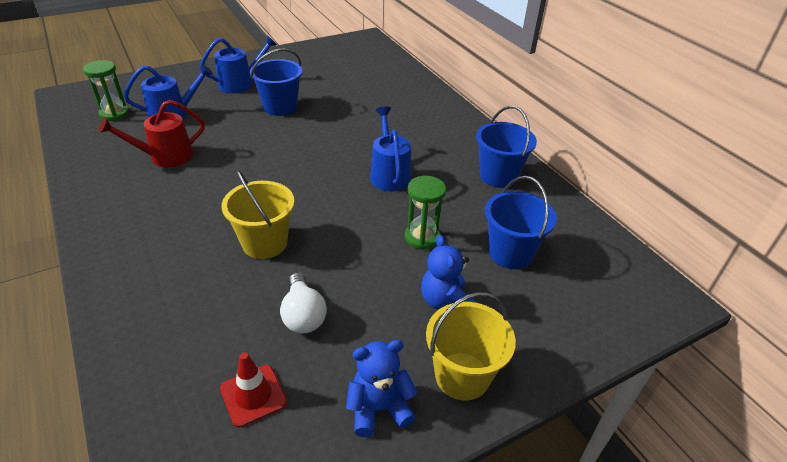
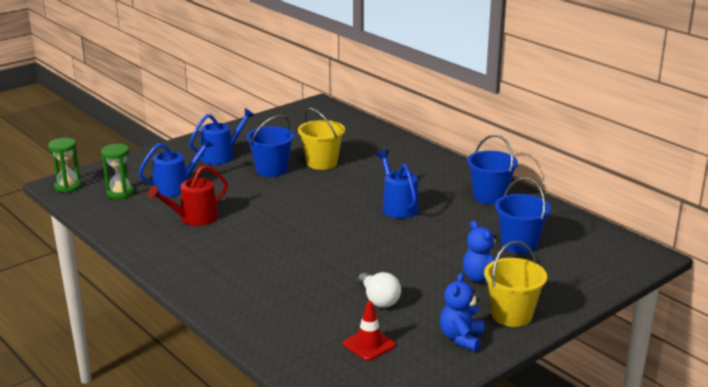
camera: 10 degrees left, 15 degrees down
yellow bucket [222,170,295,259] -> yellow bucket moved to [298,108,345,170]
blue teddy bear [346,340,417,437] -> blue teddy bear turned 45 degrees counterclockwise [440,273,484,351]
green hourglass [405,176,446,250] -> green hourglass moved to [48,138,82,193]

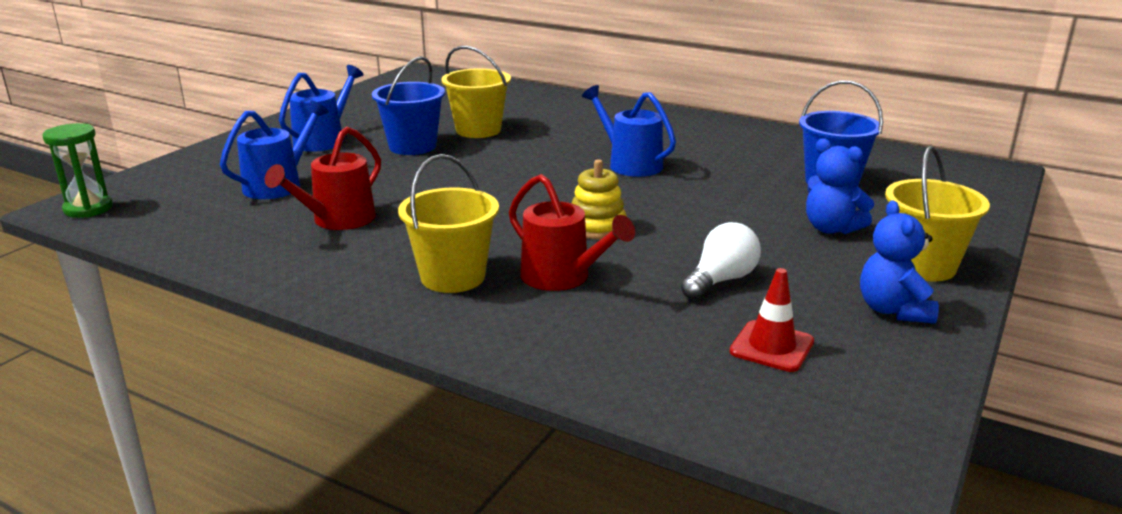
camera: 20 degrees left, 0 degrees up
green hourglass [101,144,134,199] -> none
white light bulb [358,272,401,308] -> white light bulb turned 90 degrees counterclockwise [681,222,761,300]
blue bucket [467,135,518,205] -> none
none -> yellow bucket [398,154,499,293]
none -> red watering can [509,174,635,291]
none -> yellow stacking toy [572,159,627,239]

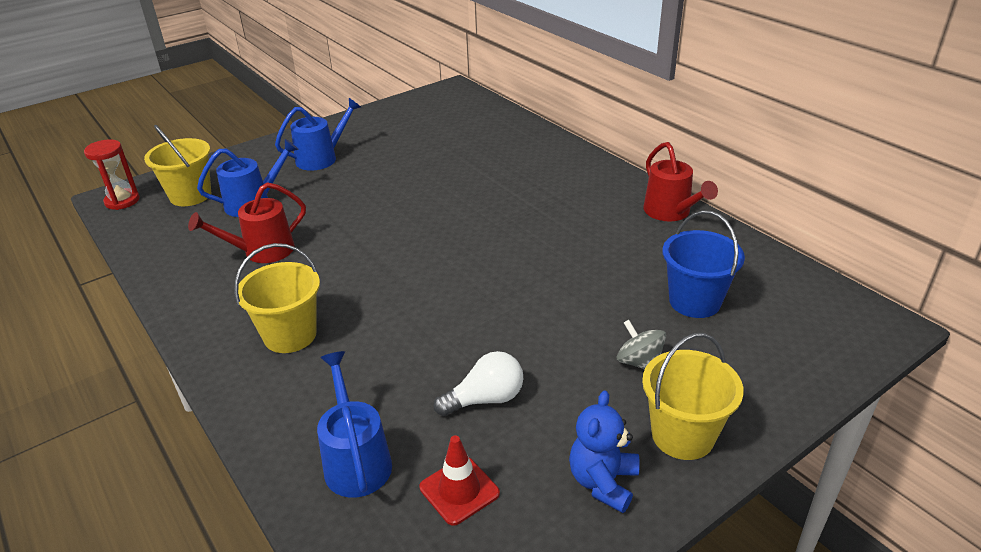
camera: 25 degrees right, 10 degrees up
green hourglass [42,123,113,218] -> red hourglass [84,139,140,210]
blue bucket [372,56,445,155] -> none
yellow bucket [441,46,511,138] -> yellow bucket moved to [144,125,211,206]
red watering can [509,174,635,291] -> red watering can moved to [643,142,718,222]
yellow stacking toy [572,159,627,239] -> none
blue watering can [582,85,676,177] -> blue watering can moved to [317,351,392,498]
blue teddy bear [806,138,874,234] -> grey spinning top [617,320,666,370]

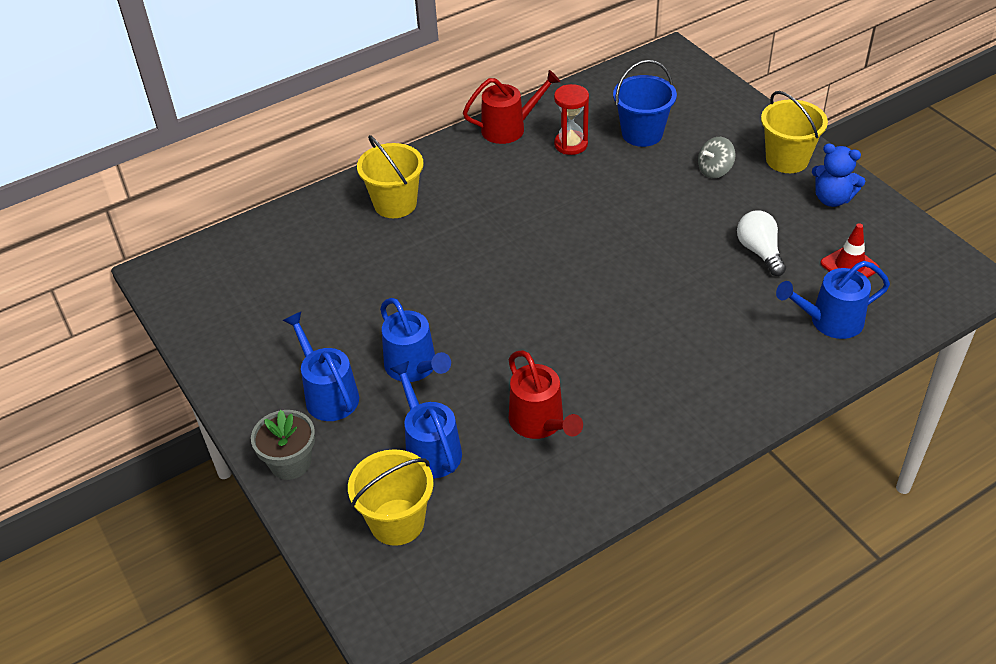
camera: 85 degrees left, 10 degrees up
red hourglass [84,139,140,210] -> red hourglass moved to [554,84,589,155]
yellow bucket [234,243,320,353] -> yellow bucket moved to [357,135,423,218]
none -> grey flower pot [251,410,315,480]
none -> blue watering can [380,298,451,382]

